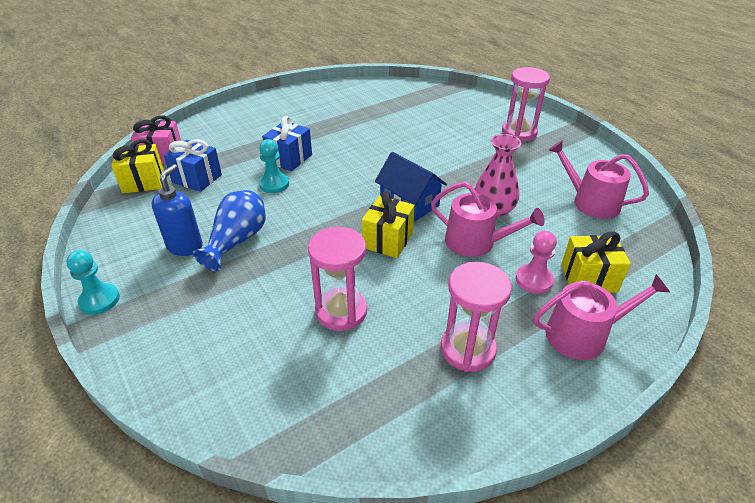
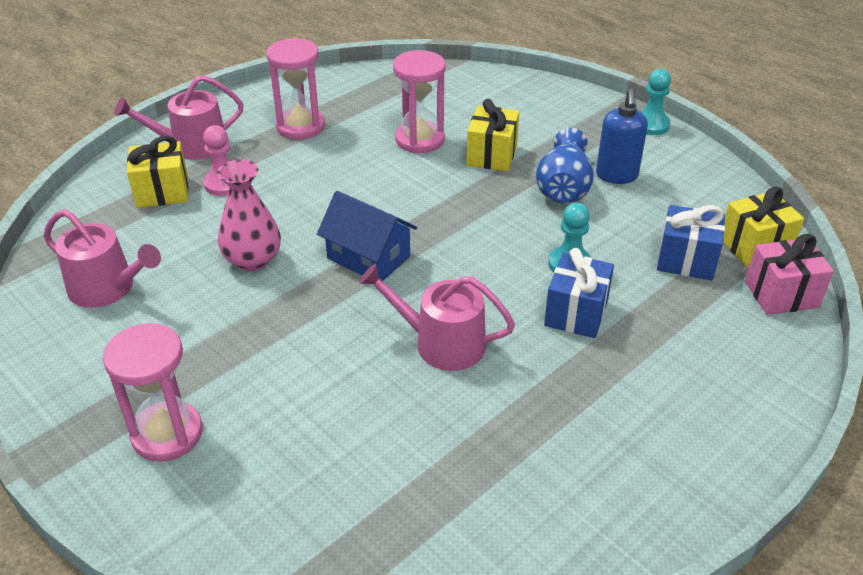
camera: 170 degrees right, 0 degrees up
yellow gift [362,191,415,258] -> yellow gift moved to [466,99,519,171]
pink watering can [431,181,545,257] -> pink watering can moved to [359,264,515,371]

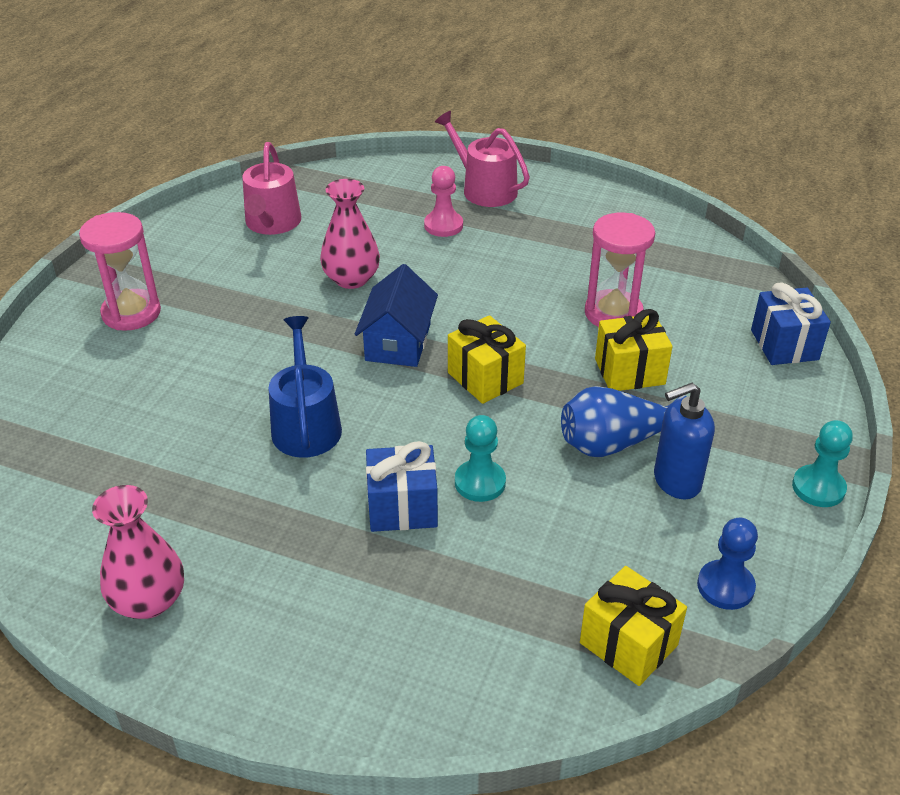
camera: 65 degrees right, 0 degrees up
yellow gift [127,136,189,208] -> yellow gift moved to [448,315,526,404]
pink hourglass [266,38,325,139] -> none
pink watering can [359,264,515,371] -> blue watering can [268,316,342,458]
blue gift [657,205,725,280] -> blue gift moved to [751,282,831,365]
pink gift [745,234,834,315] -> none
none -> pink vase [92,485,184,619]
none -> blue pawn [697,517,758,610]

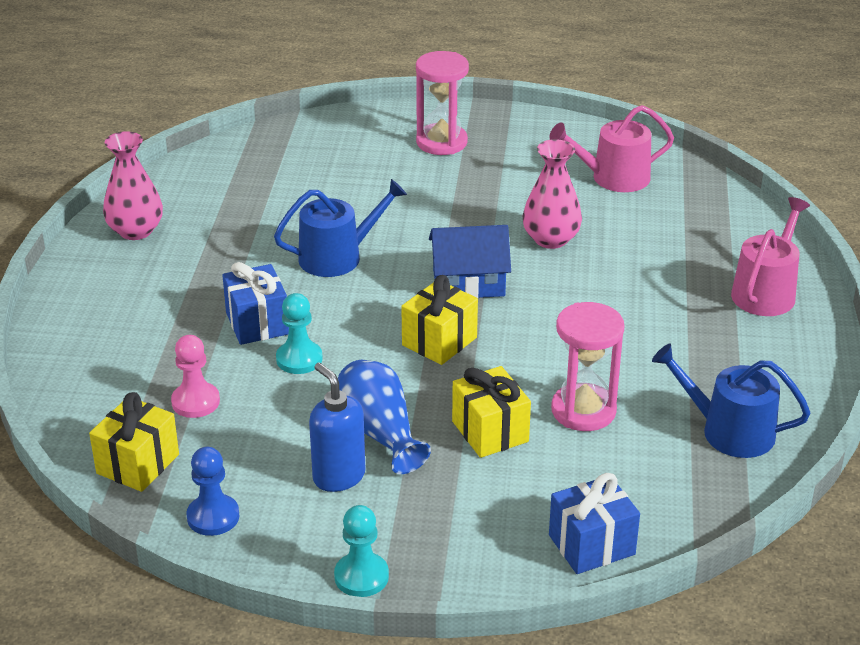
camera: 75 degrees right, 5 degrees down
pink pawn [424,166,463,237] -> pink pawn moved to [171,335,220,418]
none -> blue watering can [652,344,810,458]

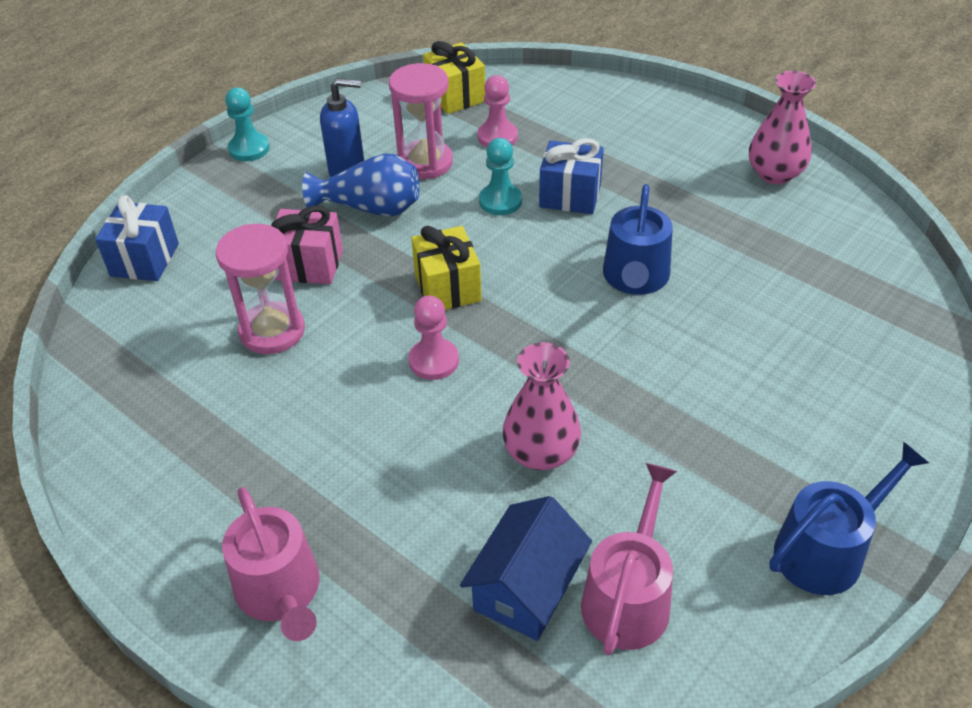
camera: 125 degrees right, 10 degrees up
blue pawn [186,447,240,536] -> none
pink hourglass [416,51,469,155] -> pink hourglass moved to [389,63,453,179]
blue house [429,225,511,298] -> blue house moved to [460,496,592,641]
yellow gift [452,366,531,458] -> pink gift [271,206,343,284]
blue watering can [652,344,810,458] -> blue watering can moved to [769,441,929,595]
none -> pink pawn [409,295,459,380]

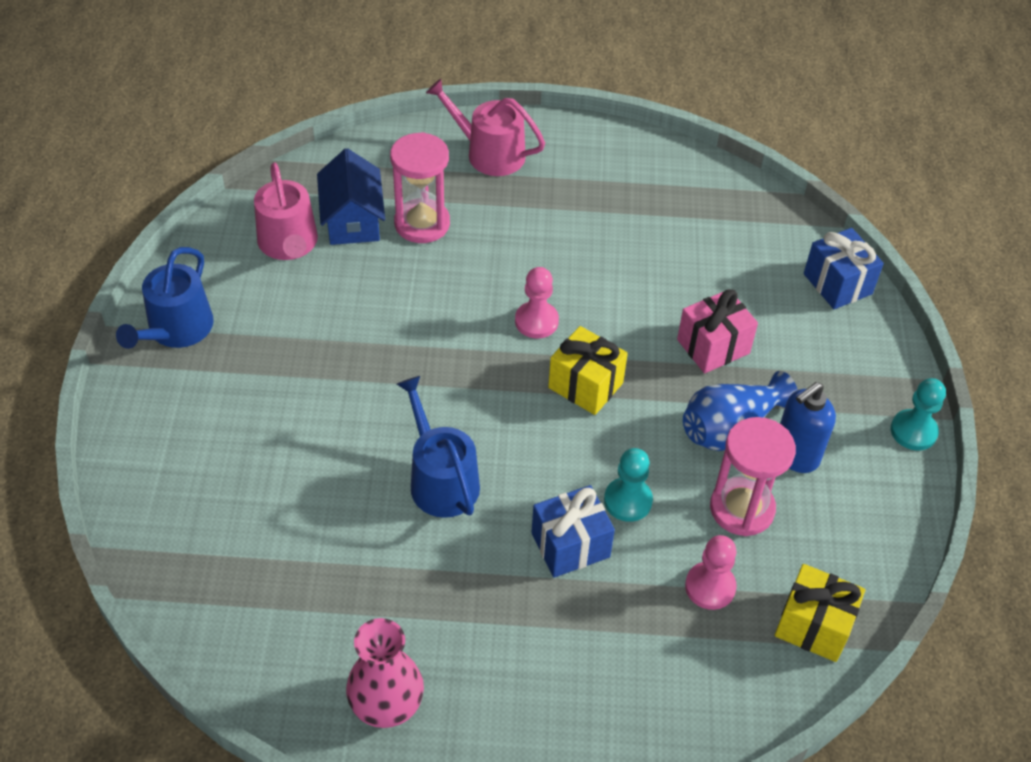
camera: 140 degrees right, 5 degrees up
pink hourglass [216,224,305,354] -> pink hourglass moved to [390,132,450,243]
pink vase [502,342,581,470] -> none

